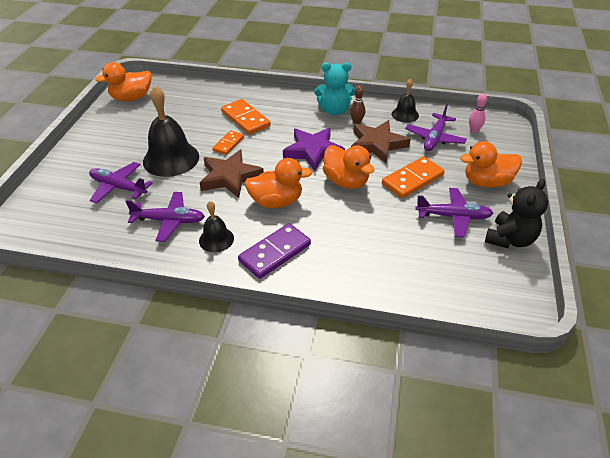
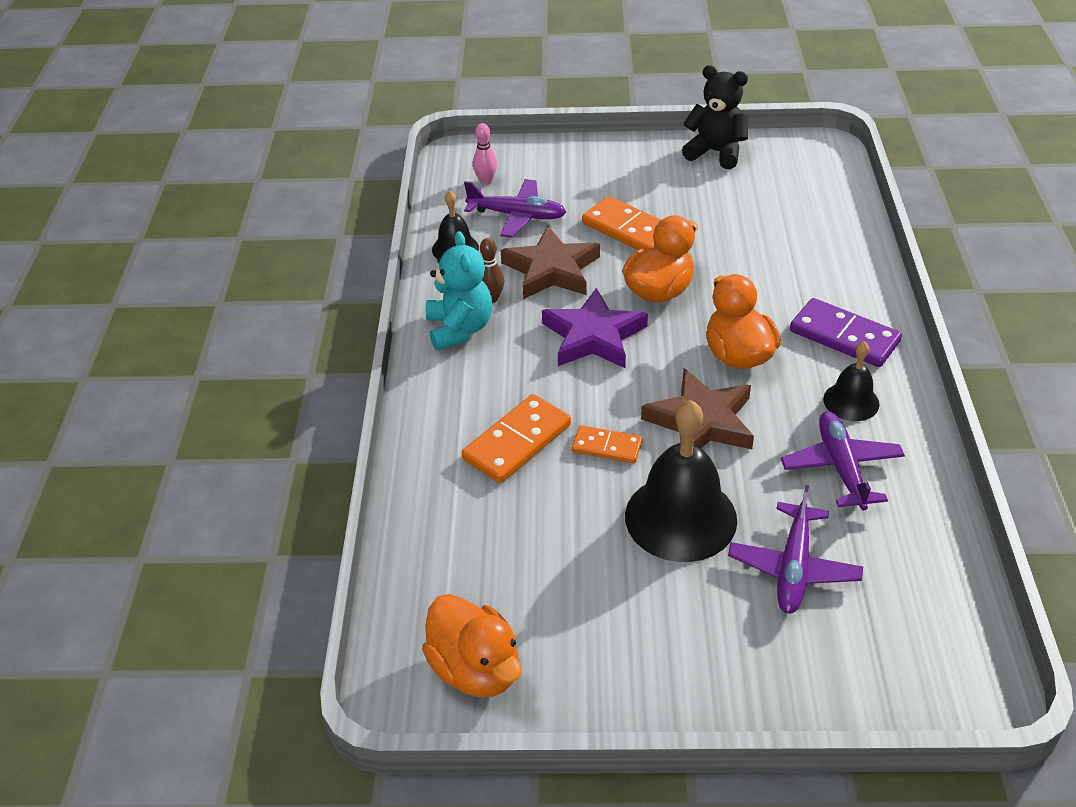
camera: 100 degrees left, 0 degrees up
purple plane [415,188,493,238] -> none
orange duck [460,141,522,188] -> none

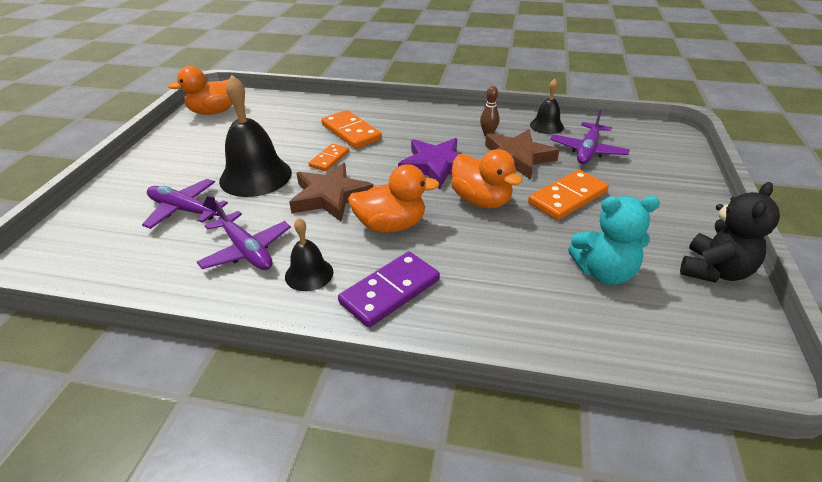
camera: 100 degrees right, 5 degrees down
turquoise teddy bear [426,231,492,350] -> turquoise teddy bear moved to [568,196,660,285]
pink bowling pin [473,123,497,185] -> none
purple plane [781,411,905,510] -> purple plane turned 45 degrees clockwise [197,200,291,270]

